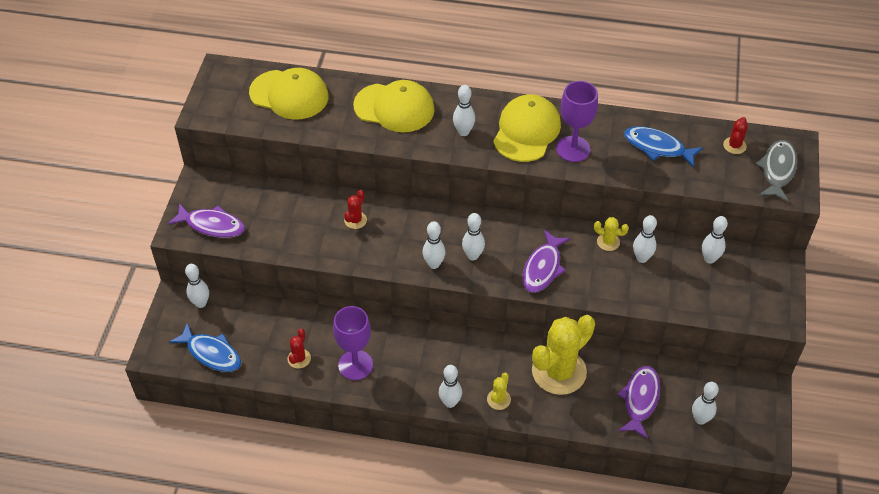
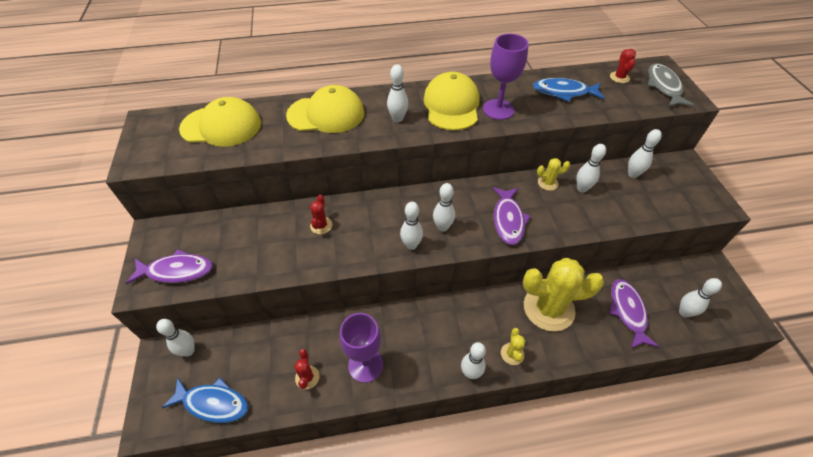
camera: 20 degrees left, 0 degrees up
yellow cactus [532,315,595,395] -> yellow cactus turned 60 degrees clockwise [523,258,604,332]

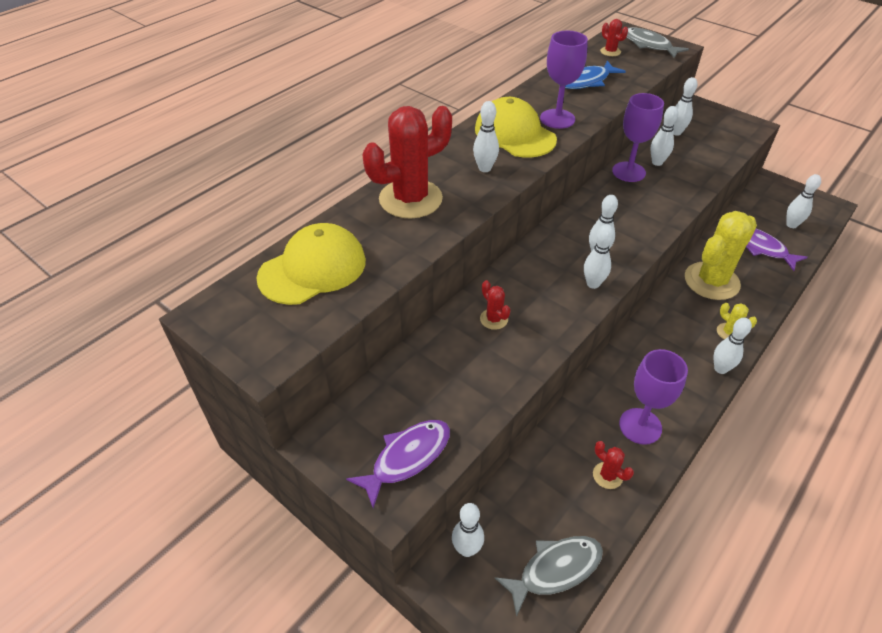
camera: 40 degrees left, 5 degrees down
blue fish [162,378,249,423] -> grey fish [495,536,603,617]
yellow cap [286,85,365,133] -> red cactus [363,106,452,219]
purple fish [493,187,531,245] -> none
yellow cactus [537,158,570,191] -> purple goblet [612,93,664,182]

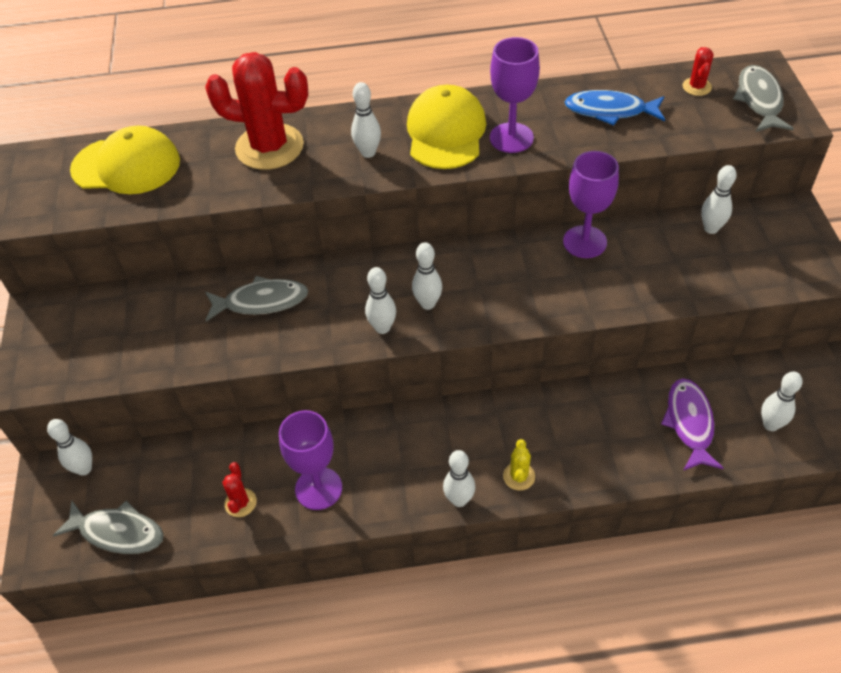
camera: 45 degrees right, 5 degrees up
purple fish [346,420,450,508] -> none
red cactus [480,280,511,330] -> grey fish [205,276,308,322]
white bowling pin [650,106,678,166] -> none
yellow cactus [685,211,757,300] -> none

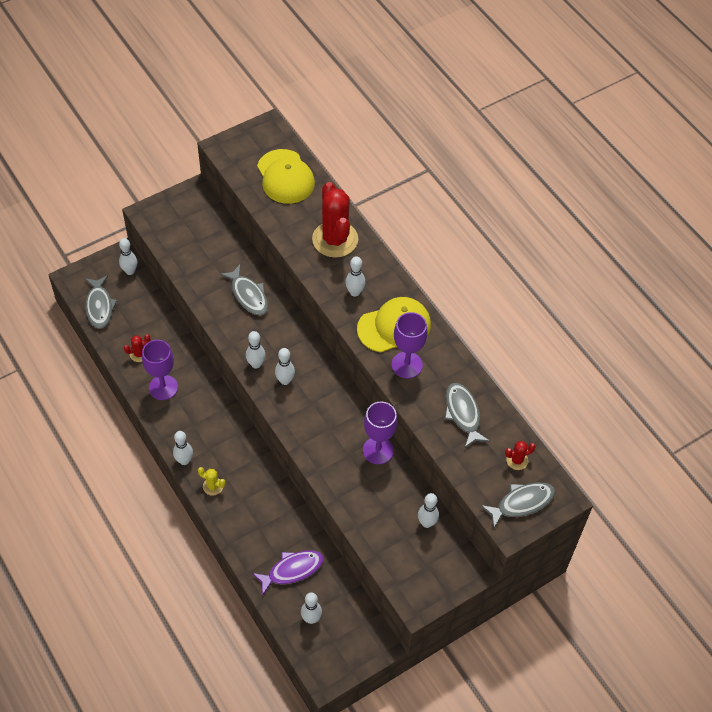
camera: 60 degrees right, 5 degrees up
yellow cactus [503,439,535,491] -> yellow cactus turned 45 degrees clockwise [198,467,226,496]
blue fish [565,90,665,126] -> grey fish [445,383,490,448]

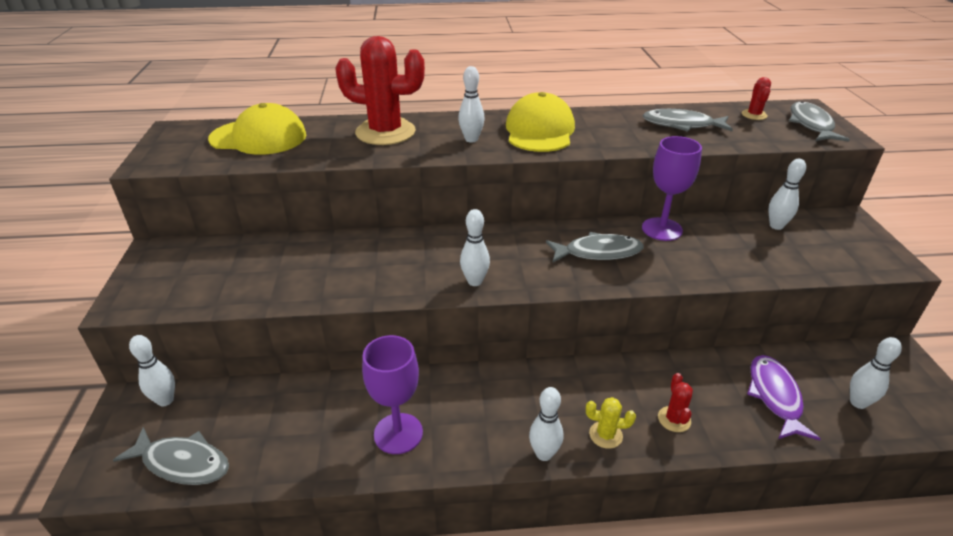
camera: 60 degrees left, 20 degrees down
red cactus [124,334,151,362] -> red cactus moved to [658,373,693,432]
yellow cactus [198,467,226,496] -> yellow cactus turned 45 degrees clockwise [586,397,636,449]
grey fish [220,265,268,315] -> grey fish moved to [546,232,644,262]
white bowling pin [275,348,295,385] -> none
purple goblet [392,312,427,379] -> none

